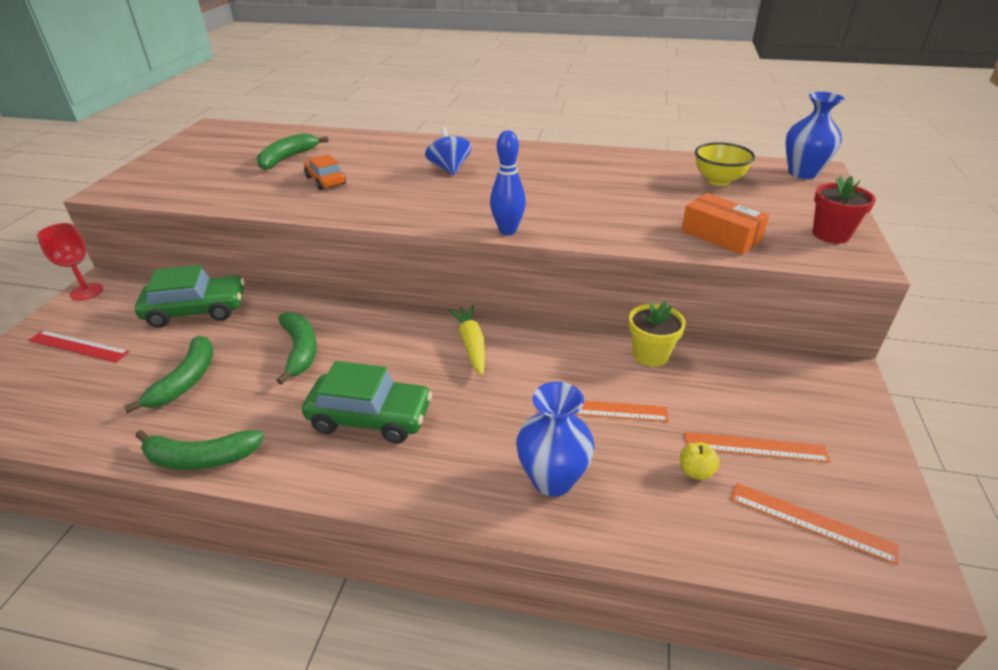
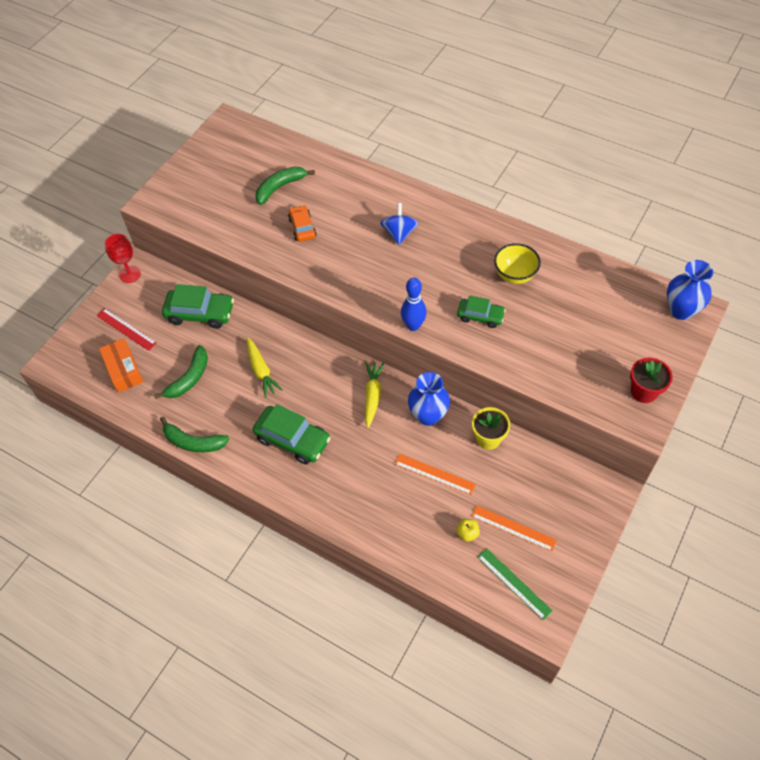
camera: 20 degrees right, 20 degrees up
green banana [276,312,317,385] -> yellow carrot [247,337,283,398]
blue vase [516,382,594,497] -> blue vase moved to [408,372,450,426]
orange box [681,193,769,255] -> orange box moved to [99,338,143,393]
yellow bowl [695,142,755,186] -> yellow bowl moved to [494,243,541,284]
orange ruler [731,483,899,565] -> green ruler [477,548,553,621]
none -> green car [457,296,506,328]

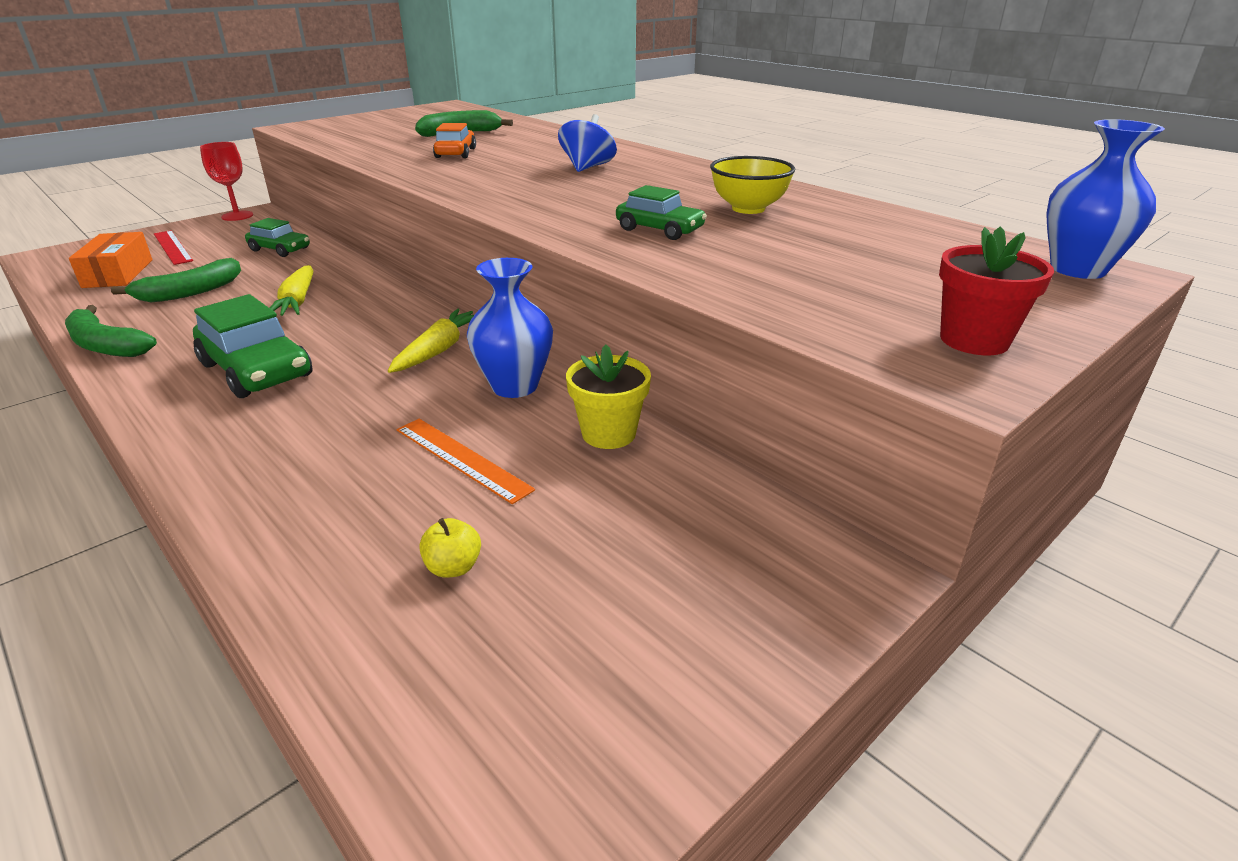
camera: 15 degrees right, 25 degrees down
green car [162,284,234,329] -> green car [245,218,310,257], size x0.61
blue bowling pin [401,277,427,331] -> none
orange ruler [471,506,557,552] -> none
green ruler [477,548,553,621] -> none

